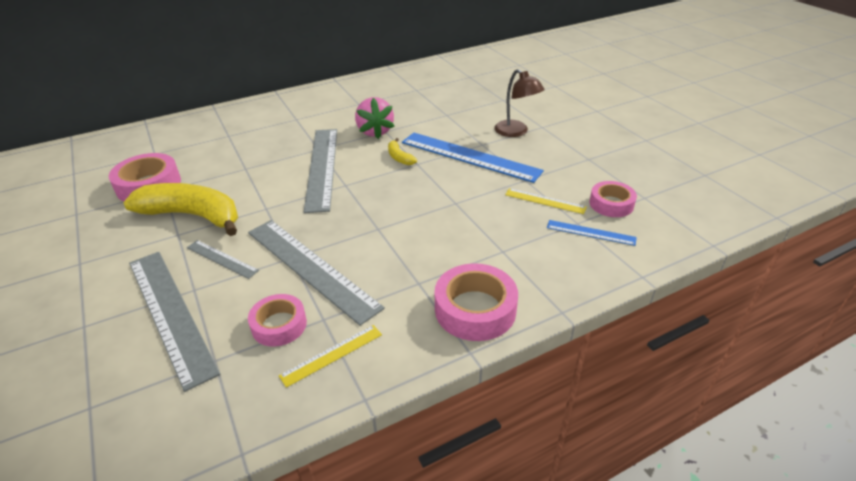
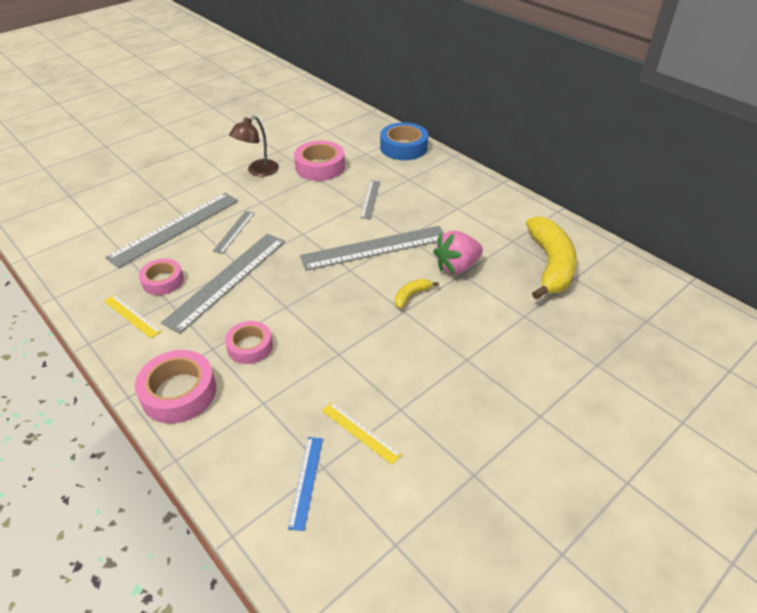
camera: 75 degrees right, 5 degrees up
yellow banana [123,183,238,236] -> yellow banana moved to [526,216,577,300]
blue ruler [402,133,544,183] -> none
brown lamp [494,69,545,137] -> brown lamp moved to [229,115,279,177]
yellow ruler [505,188,587,214] -> yellow ruler turned 60 degrees counterclockwise [322,402,402,465]
pink tape [590,181,637,217] -> pink tape moved to [225,321,273,364]
none -> grey ruler [361,181,380,219]
none -> blue tape [380,122,428,160]

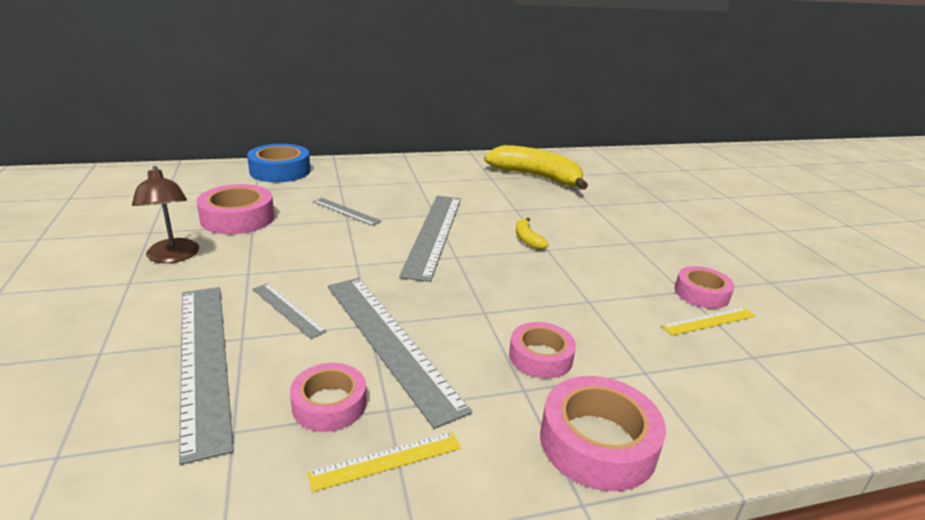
camera: 65 degrees left, 15 degrees down
blue ruler [288,437,323,531] -> none
pink strawberry [433,231,483,274] -> none
none -> pink tape [675,266,734,309]

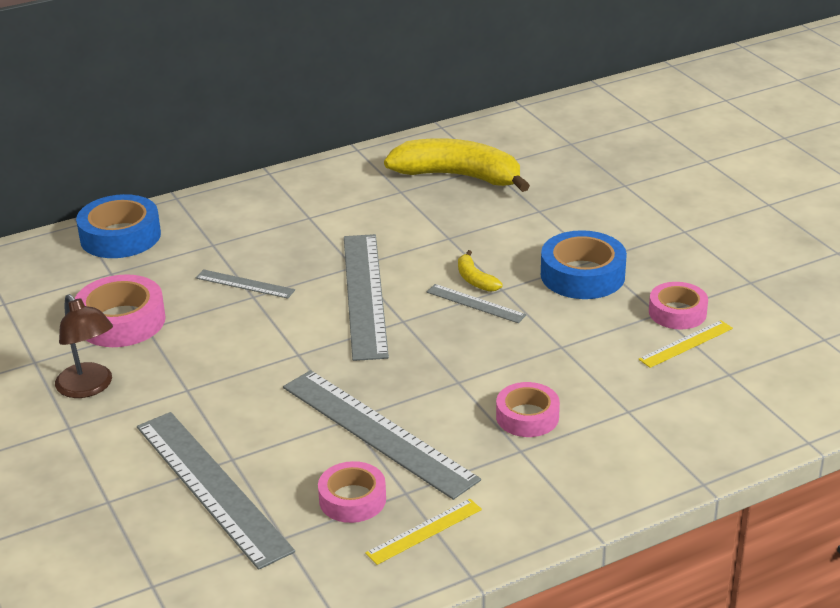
camera: 10 degrees left, 5 degrees up
grey ruler [253,283,327,339] -> grey ruler moved to [427,284,527,323]
pink tape [540,376,666,491] -> none
none -> blue tape [541,230,627,299]

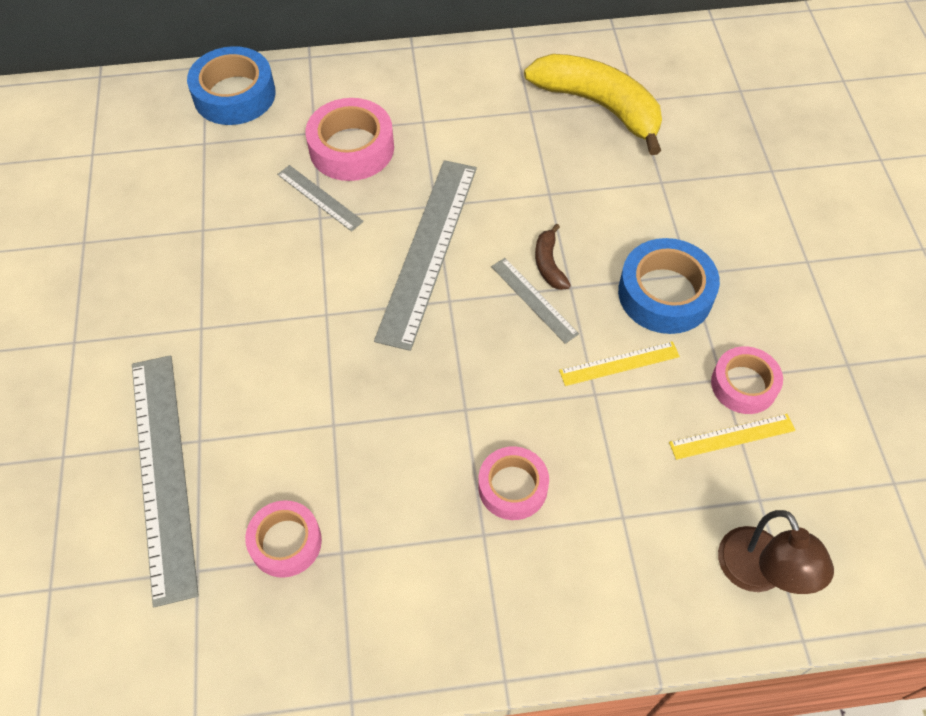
camera: 20 degrees right, 25 degrees up
brown lamp [55,294,113,398] -> brown lamp moved to [718,510,834,594]
pink tape [74,274,165,347] -> pink tape moved to [305,98,394,181]
grey ruler [283,370,481,500] -> none
yellow ruler [365,499,482,565] -> yellow ruler moved to [559,341,680,386]
yellow banana [458,250,503,292] -> brown banana [535,224,571,290]

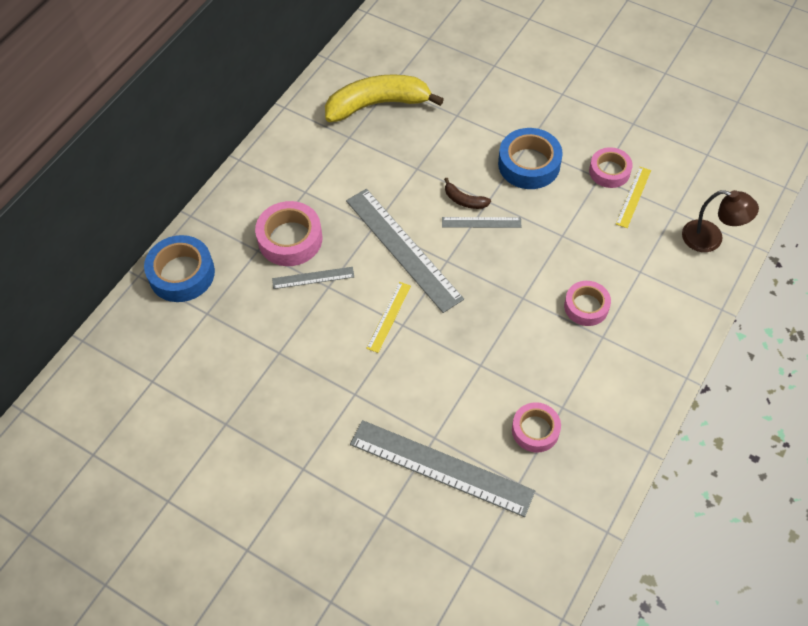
camera: 50 degrees left, 0 degrees up
yellow ruler [559,341,680,386] -> yellow ruler moved to [366,282,411,353]

